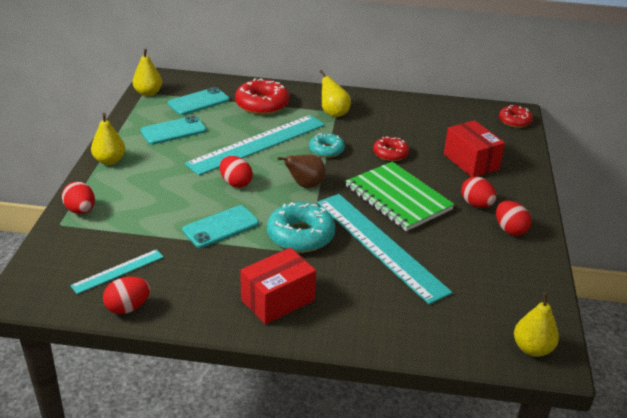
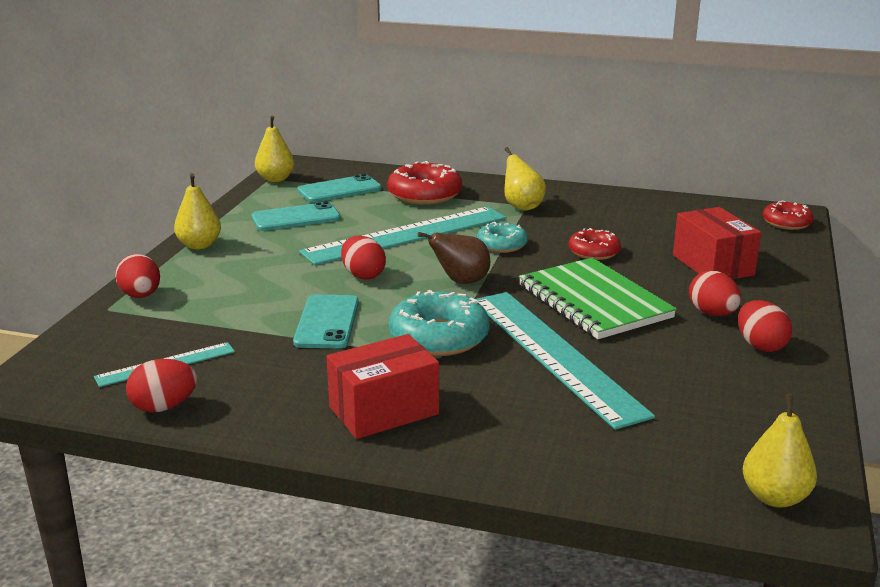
camera: 10 degrees right, 10 degrees down
turquoise phone [182,205,259,248] -> turquoise phone turned 60 degrees counterclockwise [293,294,359,349]

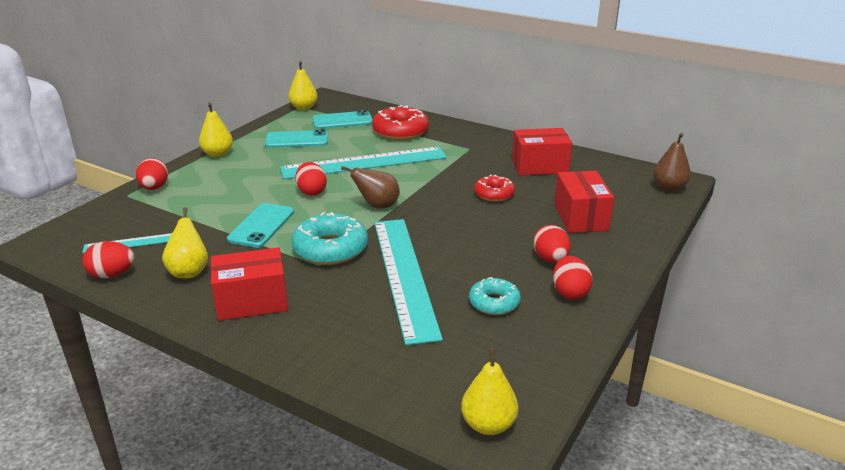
camera: 15 degrees right, 5 degrees up
turquoise donut [477,222,528,253] -> turquoise donut moved to [469,277,521,315]
yellow pear [504,147,546,211] -> yellow pear moved to [162,207,208,278]
green notebook [519,258,677,339] -> none
red donut [763,201,814,230] -> brown pear [653,133,691,192]
none -> red box [512,128,572,175]

